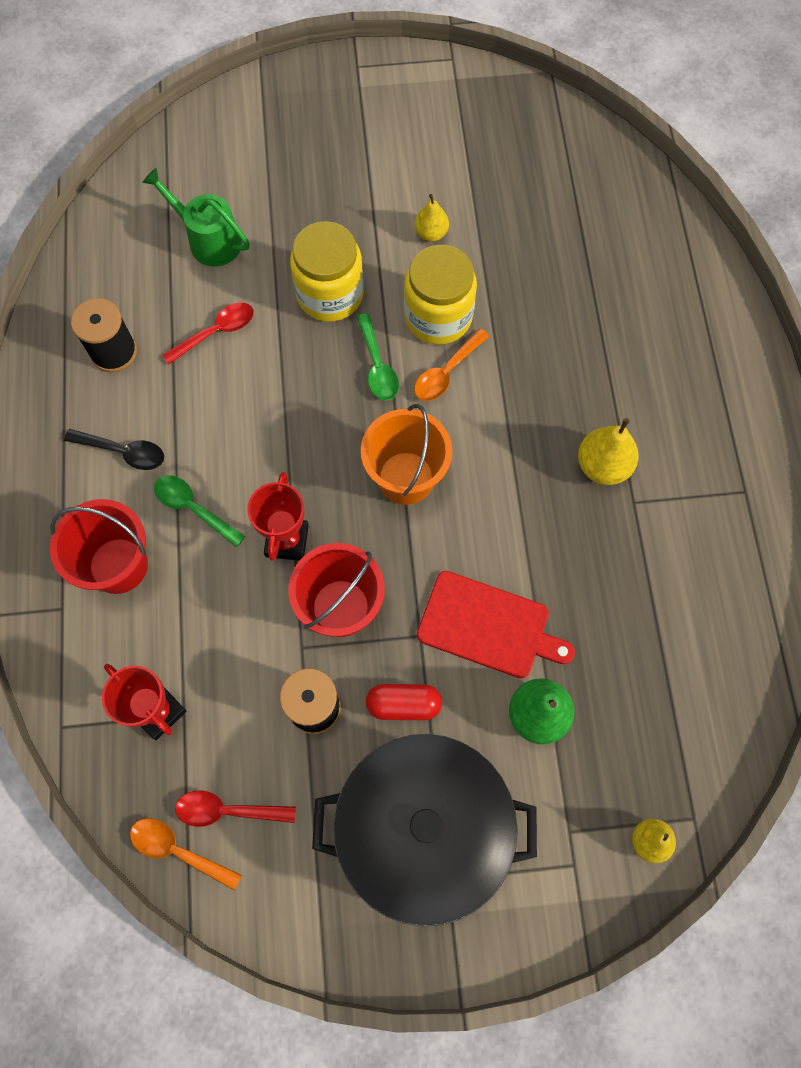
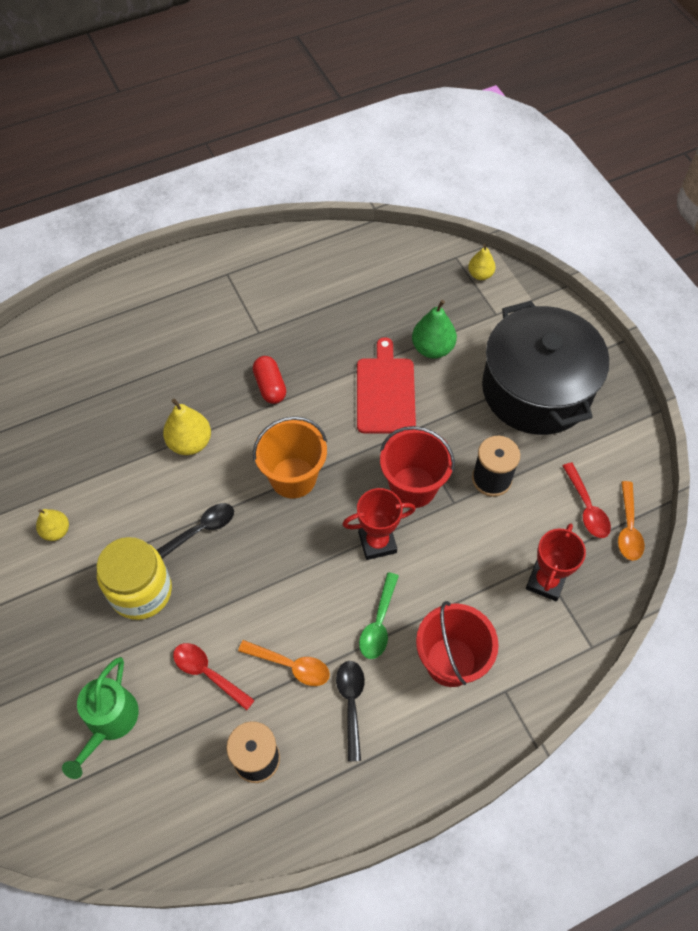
camera: 110 degrees left, 10 degrees down
green spoon [357,313,399,401] -> black spoon [157,503,234,559]
red capsule [366,684,442,720] -> red capsule moved to [253,356,286,404]
yellow jar [404,245,477,345] -> none
orange spoon [414,329,490,401] -> orange spoon moved to [238,640,330,686]
yellow pear [578,418,639,485] -> yellow pear moved to [163,398,211,455]

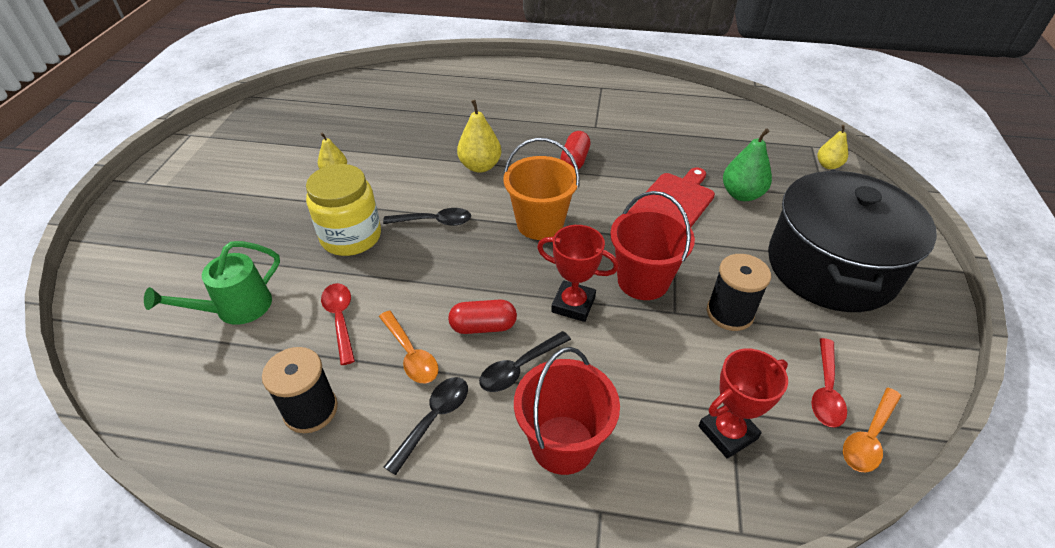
camera: 35 degrees right, 15 degrees down
green spoon [359,572,399,659] -> black spoon [479,331,571,392]
none -> red capsule [448,300,517,334]

